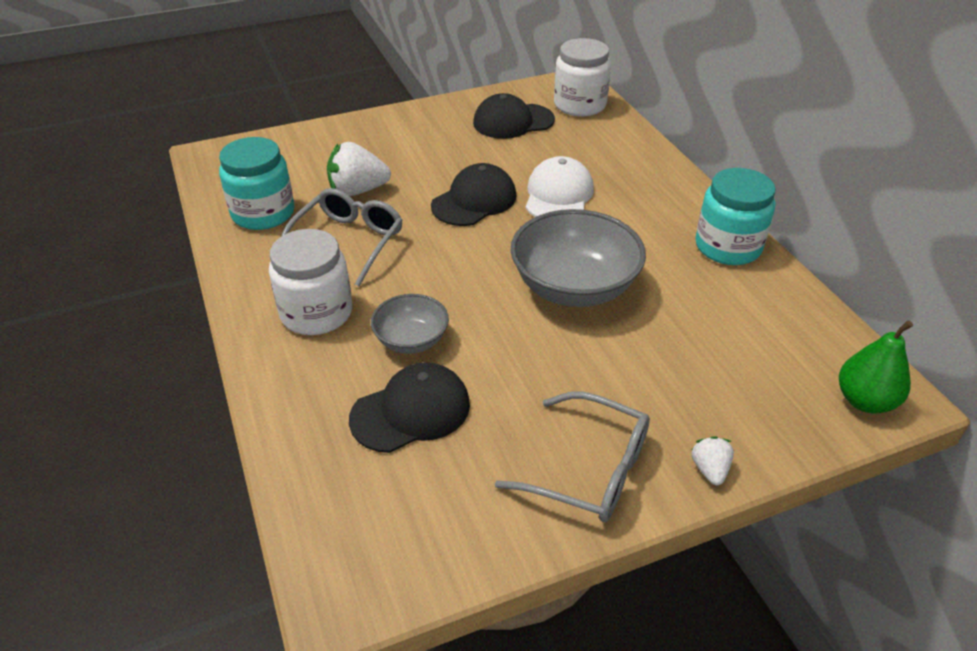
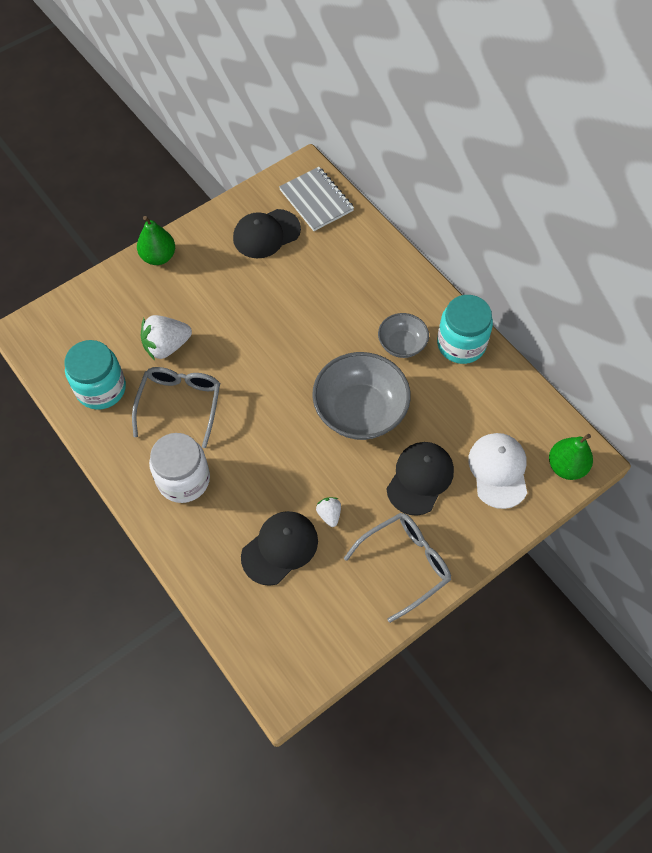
camera: 15 degrees left, 20 degrees up
grey bowl [371,294,449,354] -> grey bowl moved to [378,313,429,358]
black cap [431,163,516,226] -> black cap moved to [387,442,454,516]
grey glasses [495,392,650,522] -> grey glasses turned 45 degrees counterclockwise [344,513,451,623]
white cap [526,156,594,217] -> white cap moved to [468,433,527,509]
white jar [554,38,611,117] -> grey notebook [279,167,354,231]
white strawberry [692,436,734,485] -> white strawberry moved to [316,497,341,527]
none -> green pear [137,216,175,265]

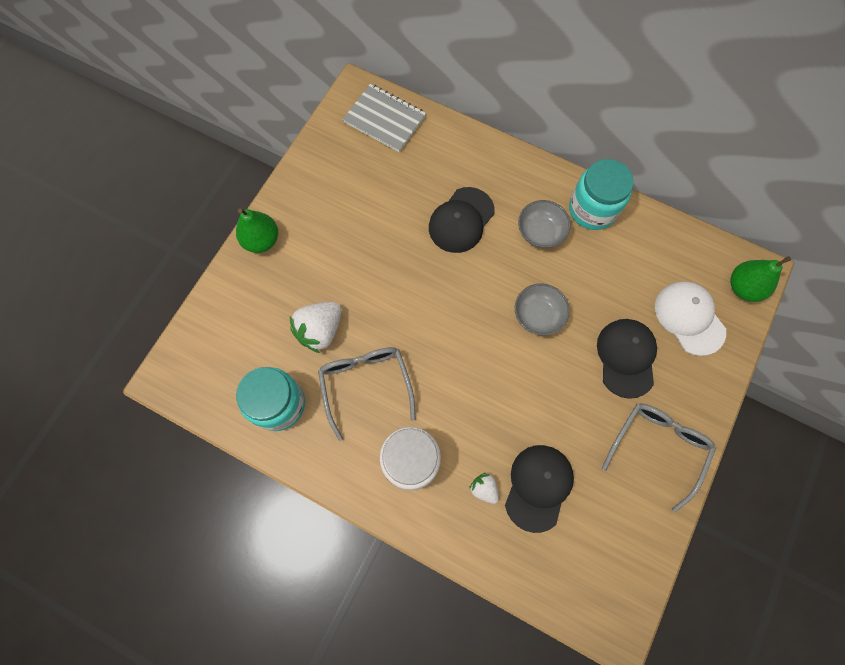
camera: 25 degrees left, 10 degrees up
black cap [233,209,301,259] -> black cap moved to [429,187,495,253]
grey bowl [312,352,411,440] -> grey bowl [515,283,570,335], size x0.55
white strawberry [316,497,341,527] -> white strawberry moved to [469,473,499,504]

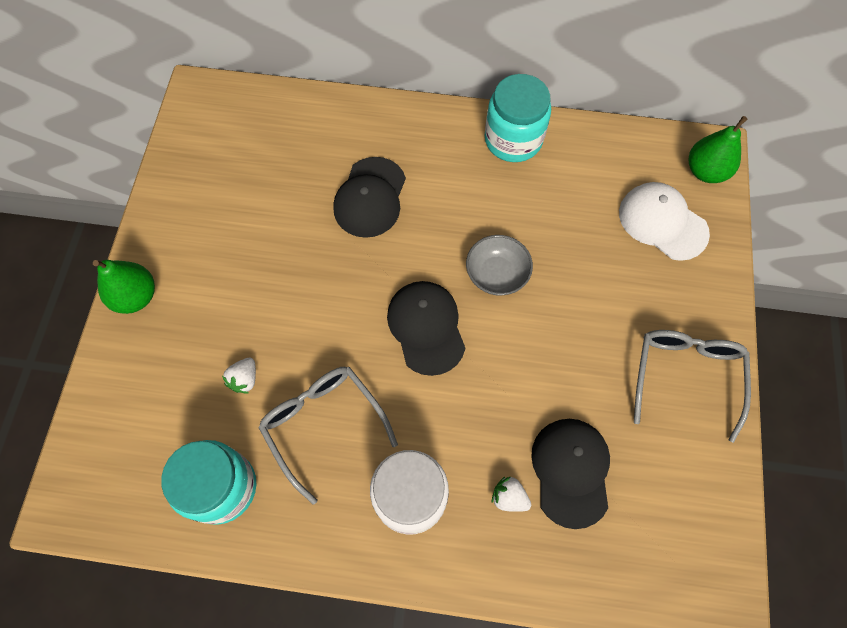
camera: 20 degrees left, 5 degrees down
white strawberry [290,302,342,353] -> white strawberry [222,358,256,393], size x0.54
grey notebook [343,84,426,152] -> none
grey bowl [518,200,571,248] -> none
black cap [597,319,657,399] -> black cap moved to [387,281,465,376]

